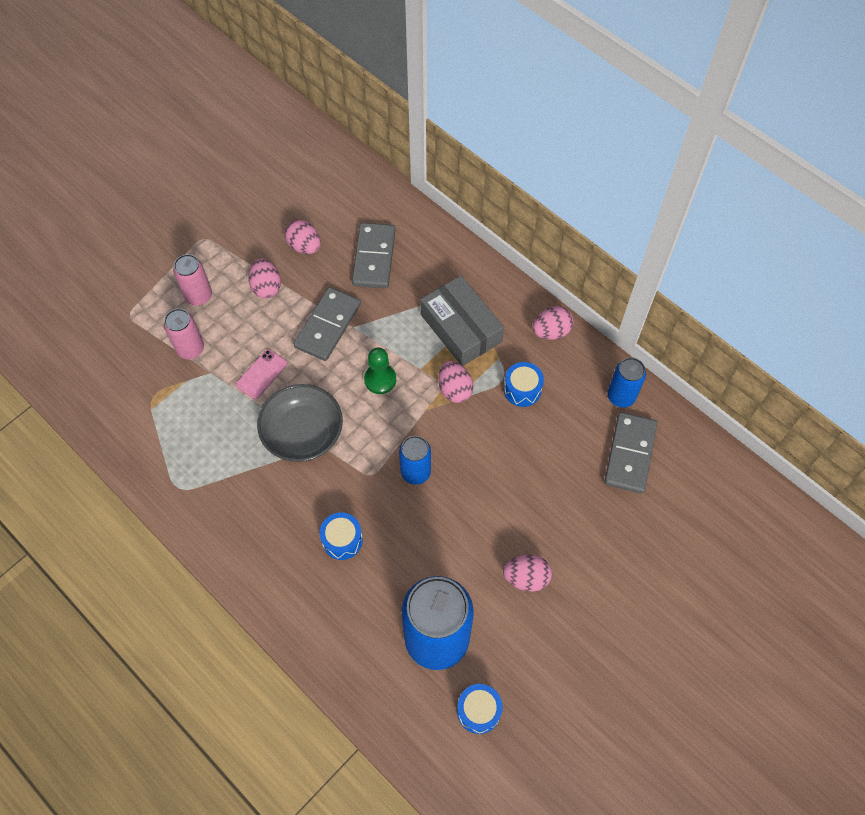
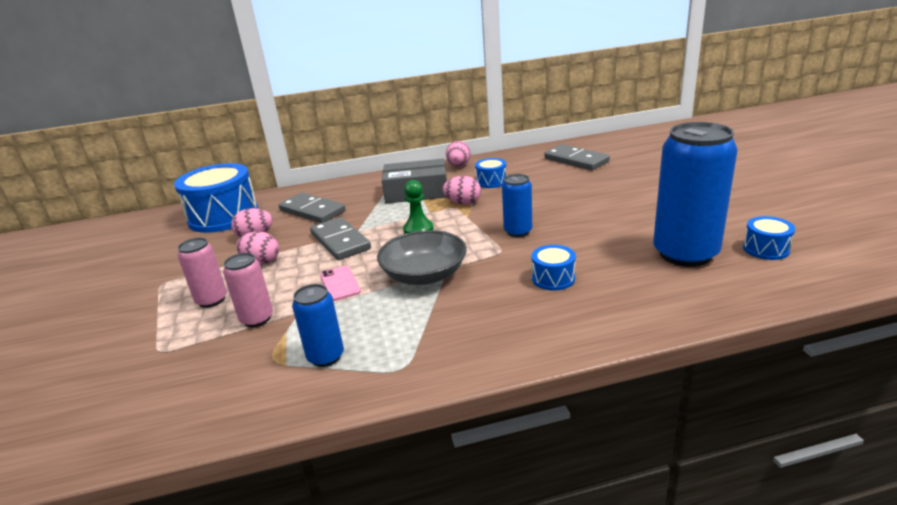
camera: 55 degrees left, 35 degrees down
pink egg [503,555,552,592] -> none
blue can [607,358,646,408] -> blue can moved to [292,284,344,367]
none -> blue drum [174,163,259,233]

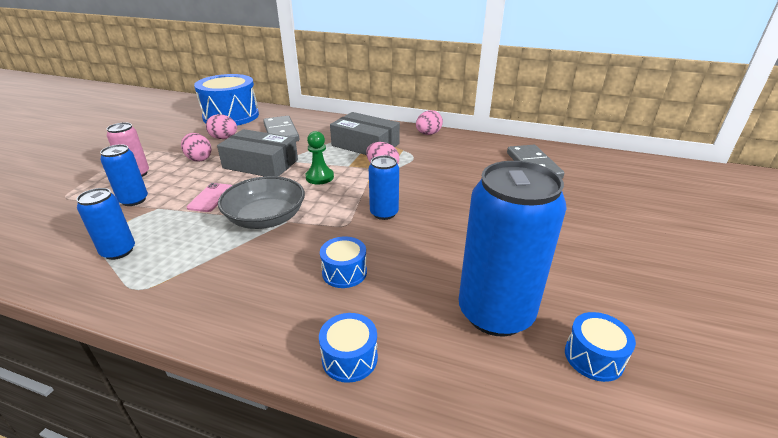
camera: 30 degrees right, 5 degrees up
pink can [223,253,273,327] -> blue can [100,144,148,206]
grey domino [310,217,371,260] -> grey box [217,129,298,177]
blue drum [475,158,507,188] -> blue drum moved to [319,313,378,383]

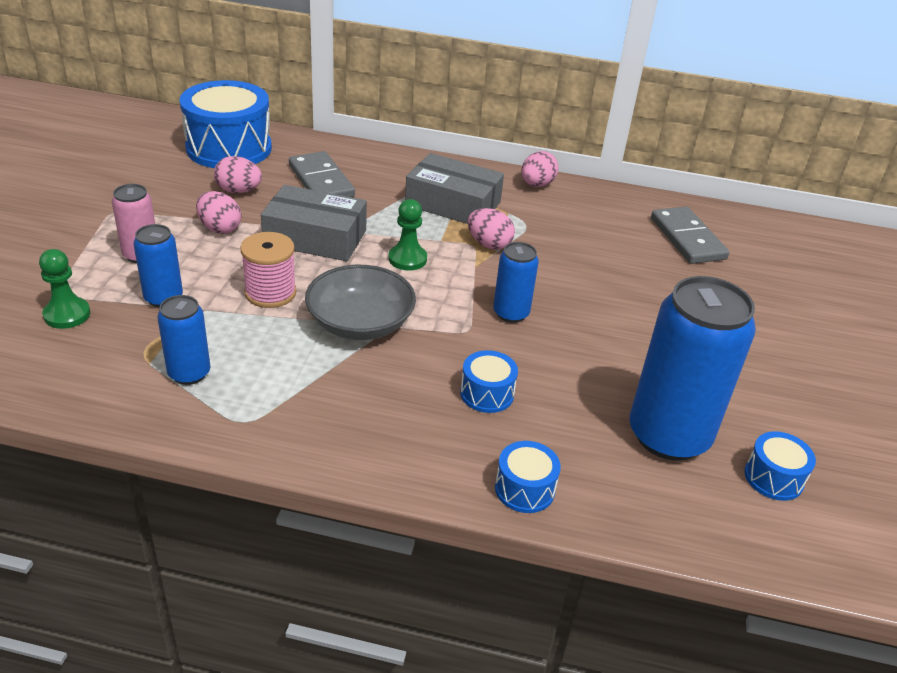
camera: 10 degrees left, 5 degrees up
pink phone [187,183,233,212] -> pink spool [240,232,297,308]
none -> green pawn [39,249,90,329]

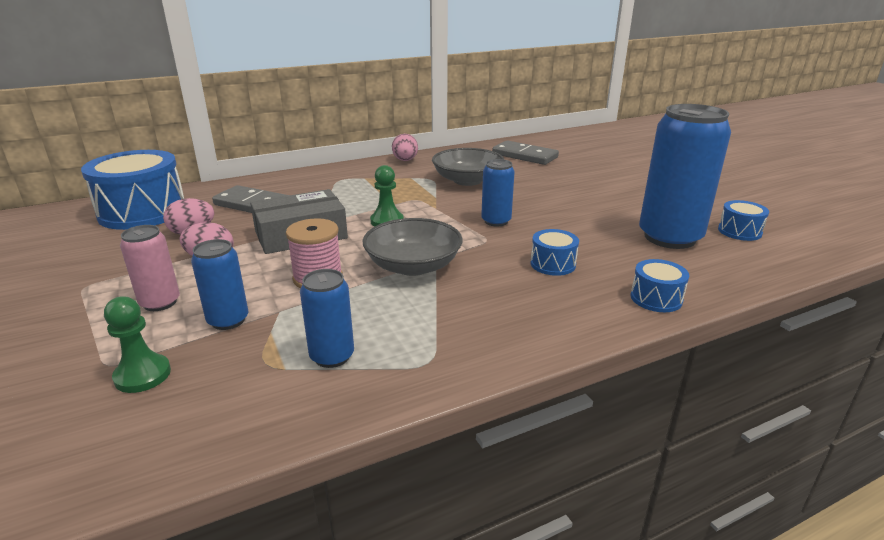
camera: 35 degrees left, 10 degrees down
grey box [405,153,504,224] -> none
pink egg [468,208,515,250] -> none
none -> grey bowl [432,148,504,186]

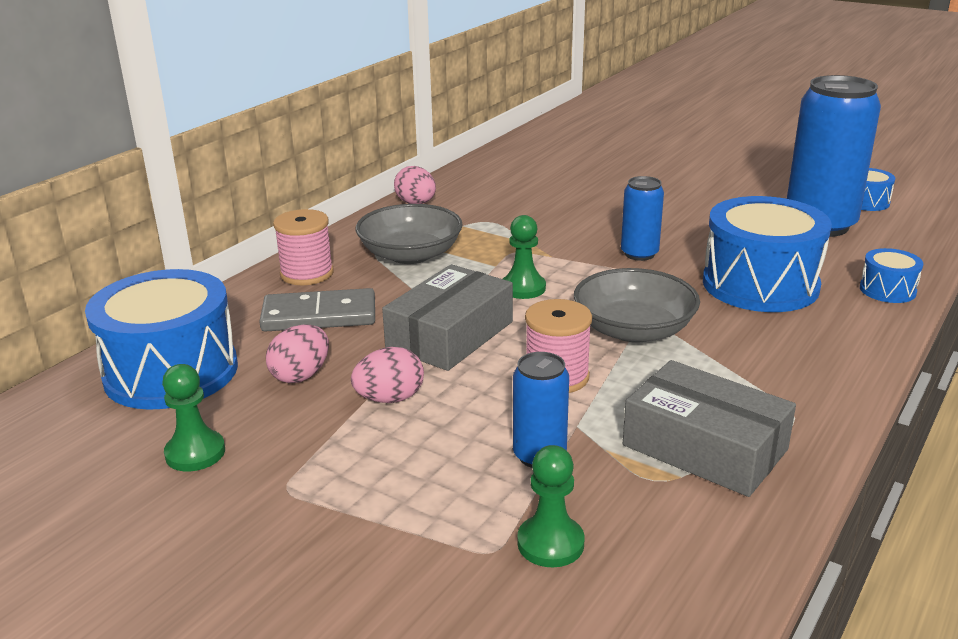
camera: 30 degrees left, 0 degrees up
pink can [120,225,180,311] -> none
blue can [300,269,354,368] -> grey box [623,360,796,497]
grey bowl [432,148,504,186] -> grey bowl moved to [356,204,463,264]
grey domino [492,140,559,165] -> none
blue drum [531,229,579,276] -> blue drum [703,196,832,312], size x2.16
none -> green pawn [162,364,225,472]
none -> pink spool [273,209,333,285]

